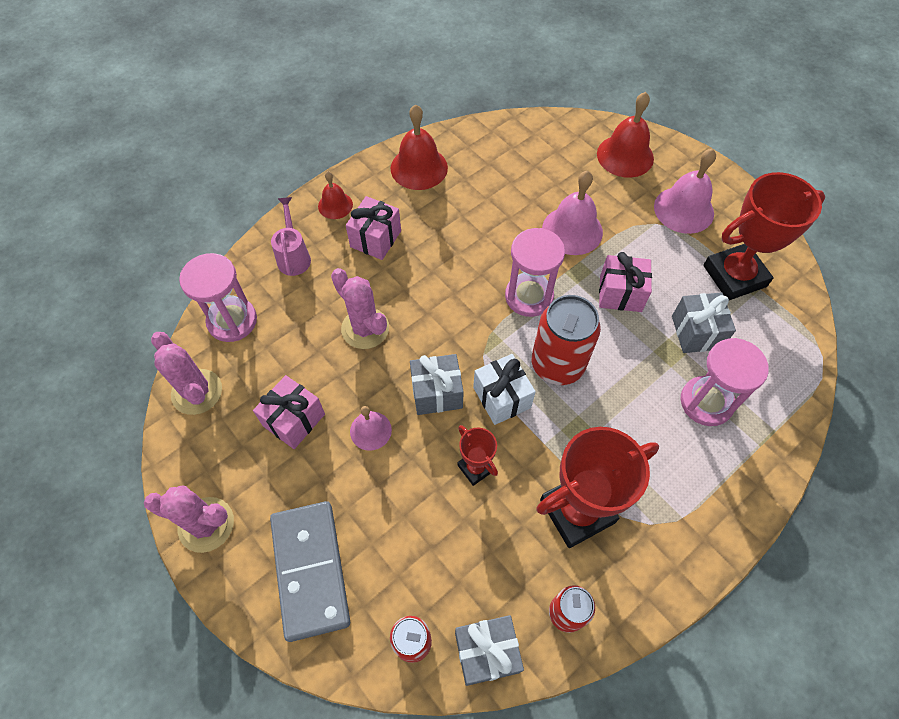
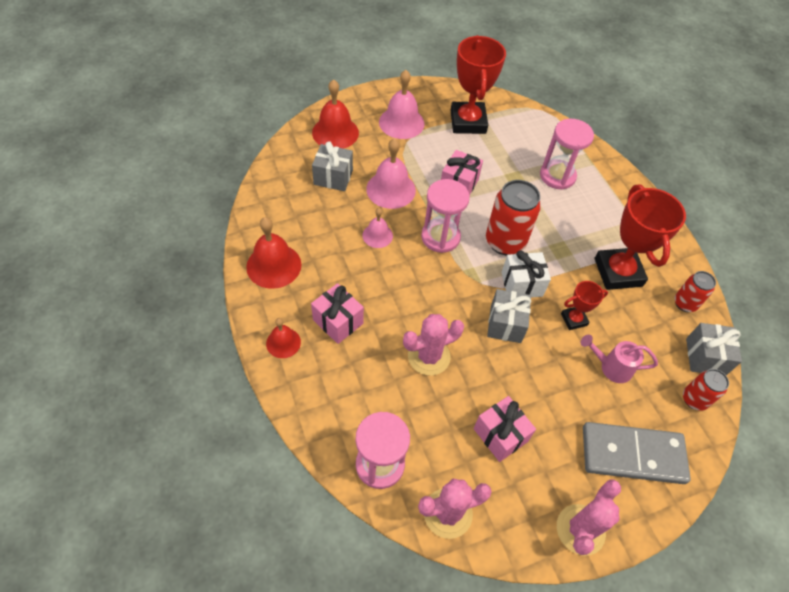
camera: 75 degrees left, 5 degrees down
pink watering can [271,197,311,276] -> pink watering can moved to [581,334,658,383]
pink bell [350,406,392,451] -> pink bell moved to [362,208,393,248]
grey gift [672,292,736,353] -> grey gift moved to [312,141,353,191]

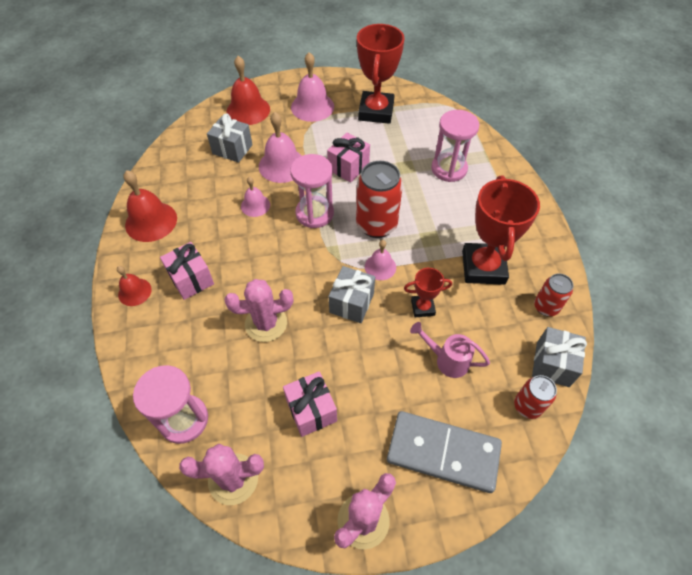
camera: 15 degrees right, 0 degrees up
white gift [501,250,551,298] -> pink bell [365,240,396,280]

